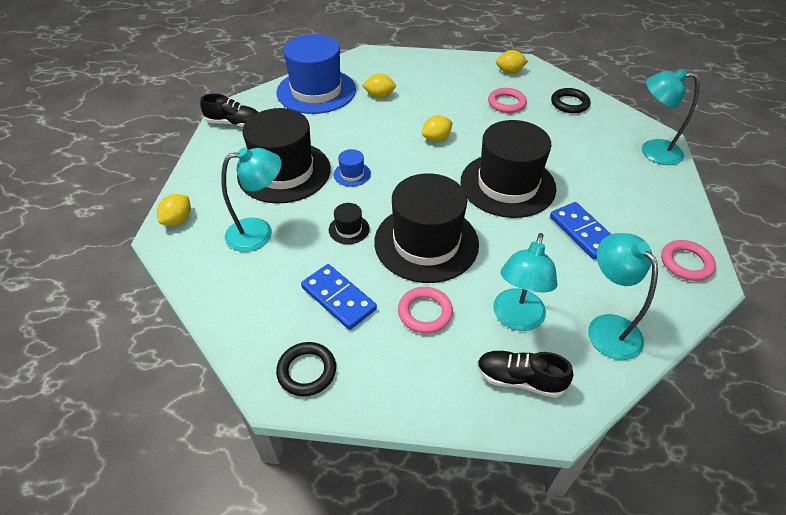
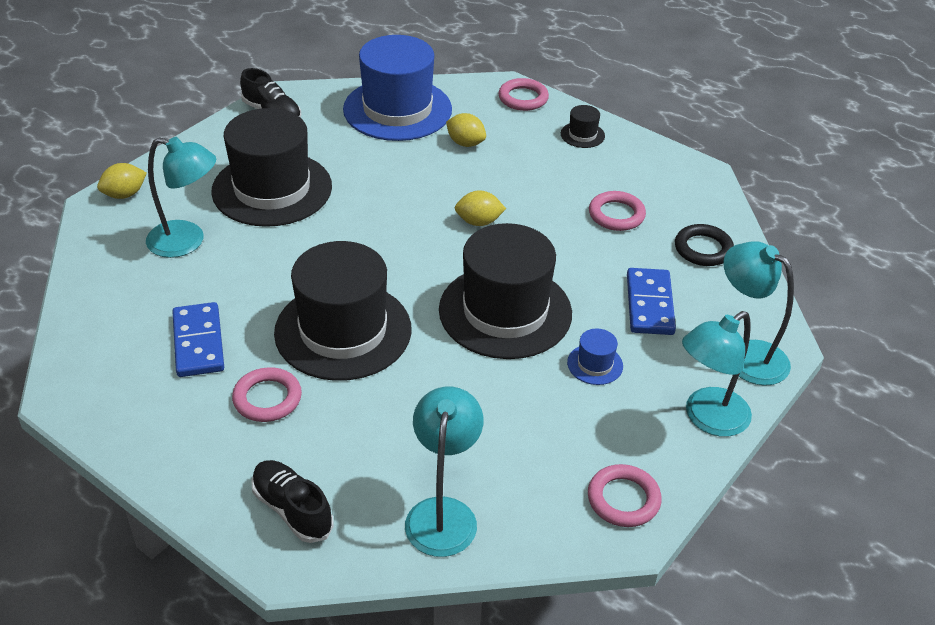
camera: 30 degrees right, 5 degrees down
black ring [276,342,336,396] -> none
black hat [329,203,370,244] -> black hat moved to [561,105,605,148]
blue hat [334,149,371,187] -> blue hat moved to [567,328,623,385]
turquoise lamp [493,233,557,331] -> turquoise lamp moved to [682,311,752,437]
yellow lemon [496,50,528,73] -> none
blue domino [550,202,611,259] -> blue domino moved to [627,268,676,335]
none -> pink ring [498,78,549,111]

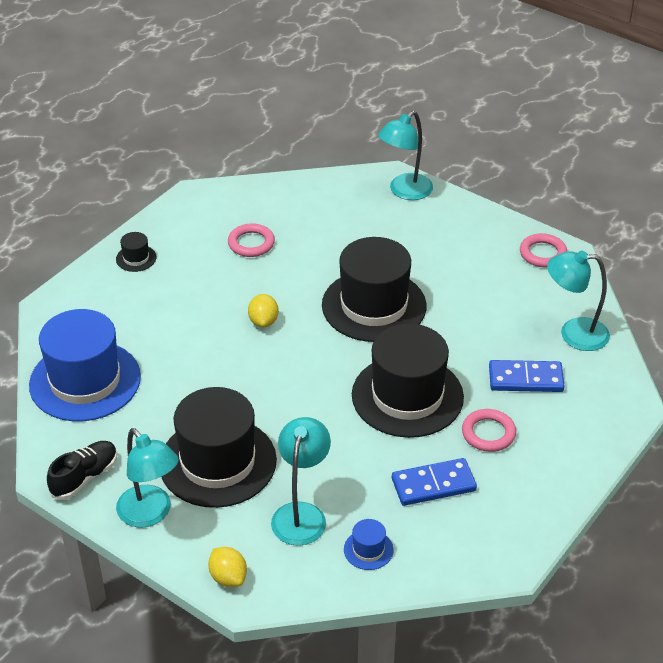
camera: 90 degrees left, 0 degrees up
black shoe [251,460,334,543] -> none
yellow lemon [446,113,486,147] -> none
pink ring [498,78,549,111] -> none
blue hat [567,328,623,385] -> blue hat moved to [344,519,394,570]
blue domino [627,268,676,335] -> blue domino moved to [489,360,565,392]
black ring [675,224,734,266] -> none
turquoise lamp [682,311,752,437] -> turquoise lamp moved to [116,428,178,527]

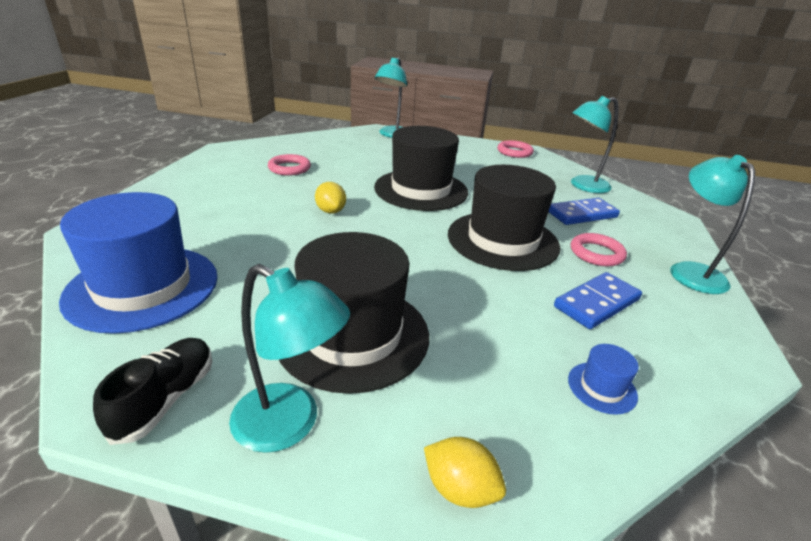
camera: 25 degrees left, 10 degrees down
black hat [116,232,157,272] -> none
turquoise lamp [271,417,331,546] -> turquoise lamp moved to [670,155,755,294]

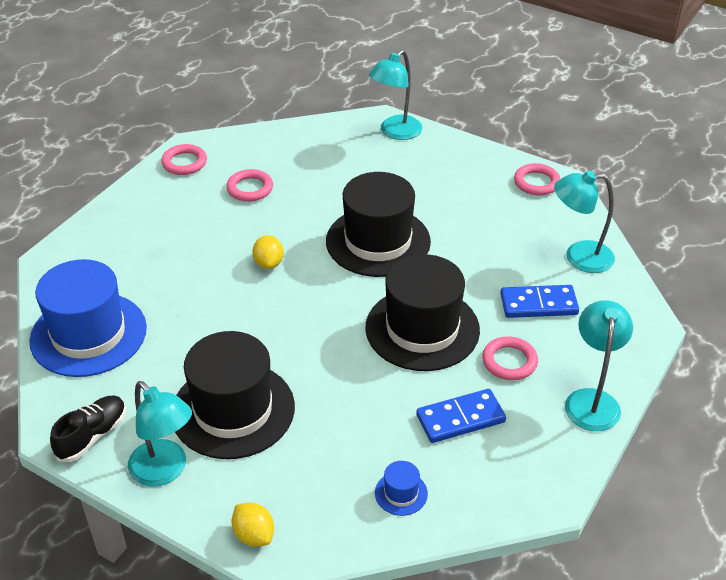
camera: 20 degrees right, 10 degrees up
none -> pink ring [161,144,207,175]

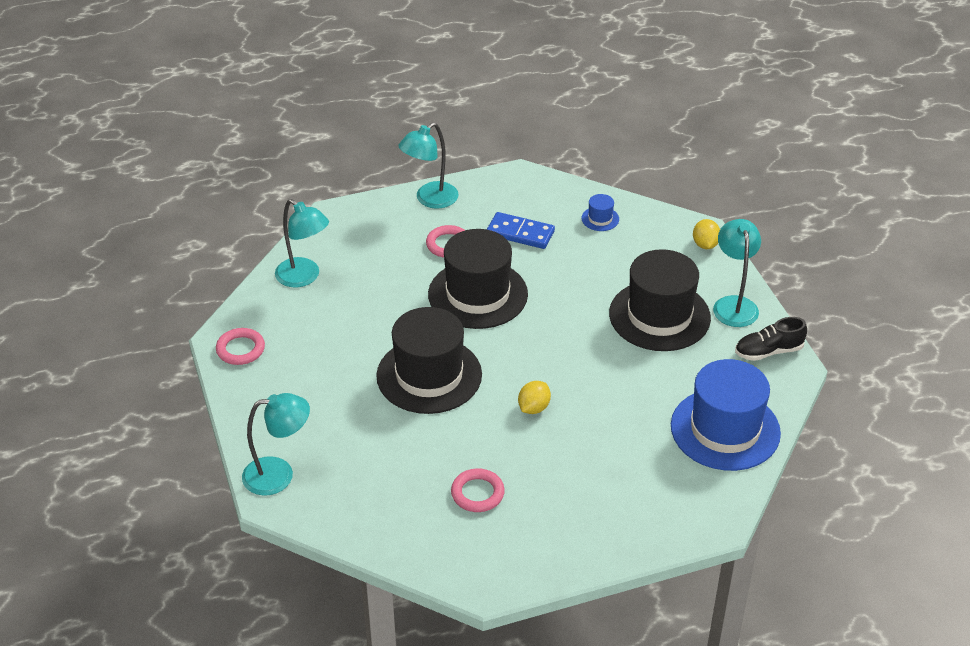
camera: 140 degrees left, 0 degrees up
pink ring [161,144,207,175] -> none
blue domino [500,285,579,318] -> none

